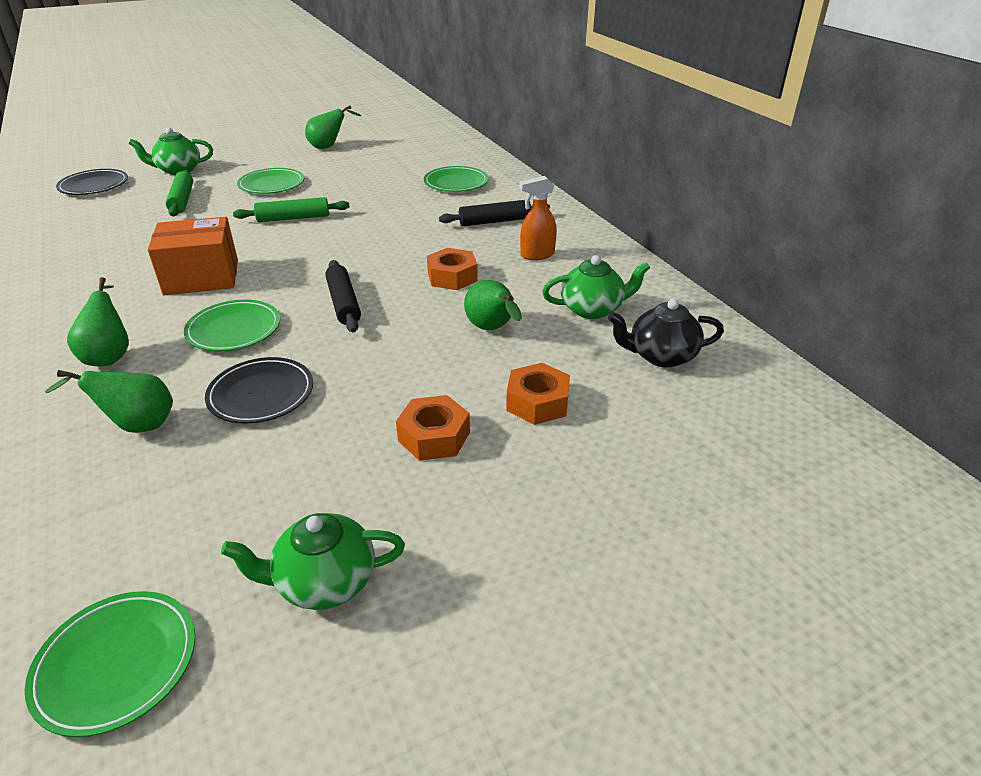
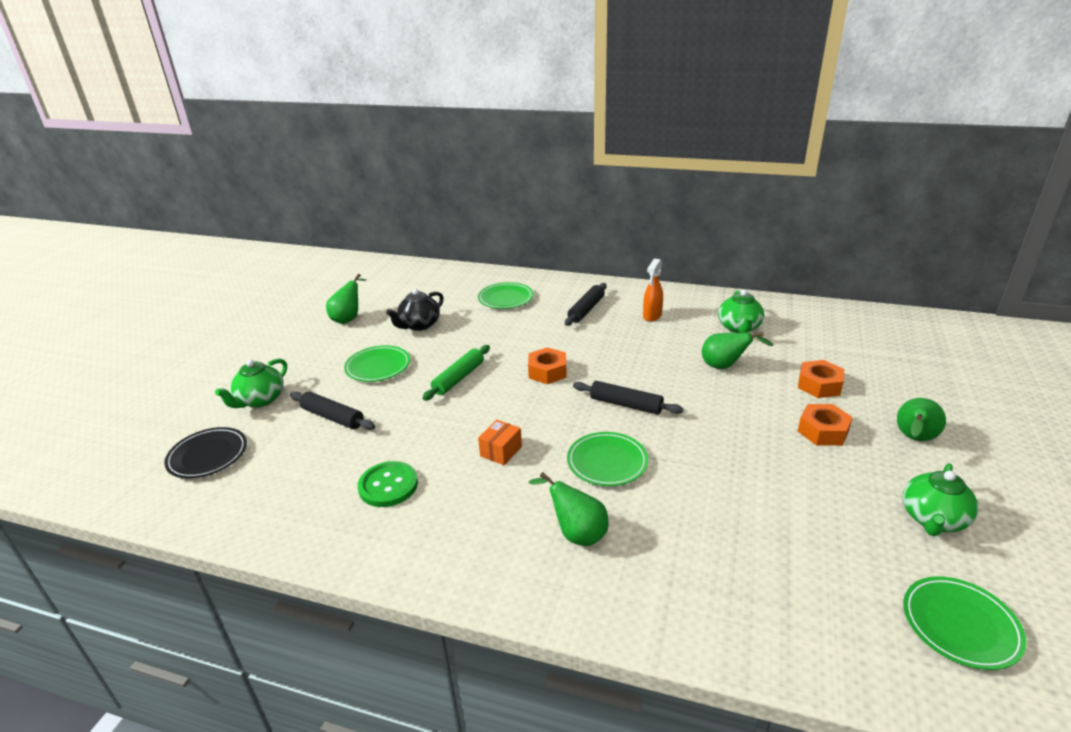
camera: 45 degrees left, 5 degrees down
green pear [45,370,173,433] -> green pear moved to [897,398,946,441]
orange box [148,217,238,295] -> orange box [478,420,522,465], size x0.52
green rolling pin [165,170,193,216] -> black rolling pin [290,392,375,430]
black plate [205,357,313,424] -> none
orange nut [427,248,478,290] -> orange nut moved to [528,347,567,384]
green teapot [542,255,650,319] -> green teapot turned 150 degrees clockwise [718,290,764,333]
black teapot [608,299,724,368] -> black teapot moved to [386,289,444,331]
none -> green button [358,461,418,507]

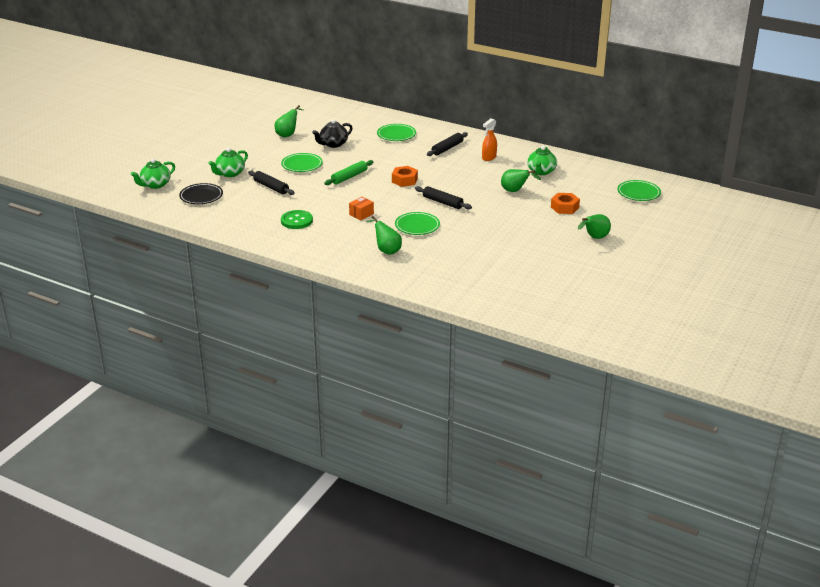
camera: 10 degrees right, 0 degrees up
orange nut [798,404,853,446] -> none
green teapot [903,463,978,536] -> green teapot moved to [131,159,175,189]
green plate [903,576,1026,670] -> green plate moved to [617,180,661,201]

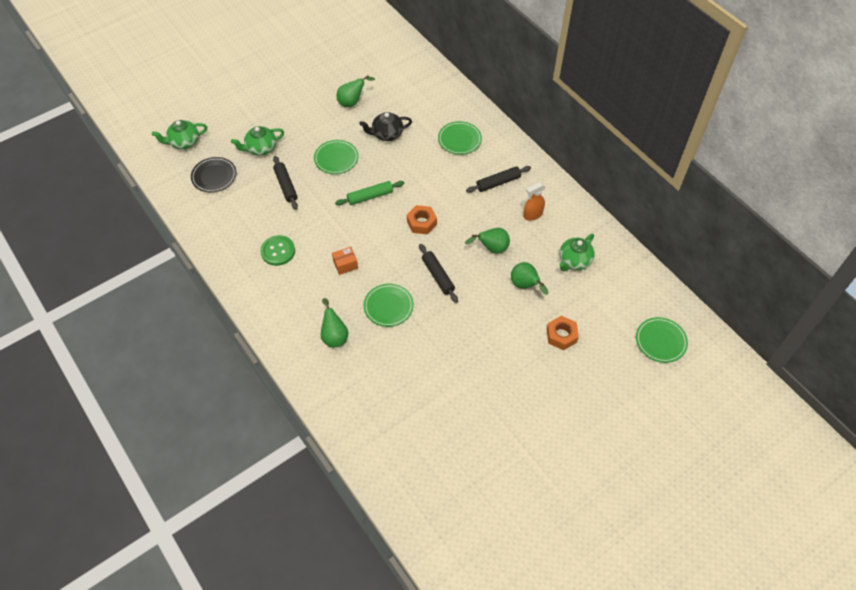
camera: 25 degrees right, 25 degrees up
green pear [578,214,611,239] -> green pear moved to [465,228,510,254]

